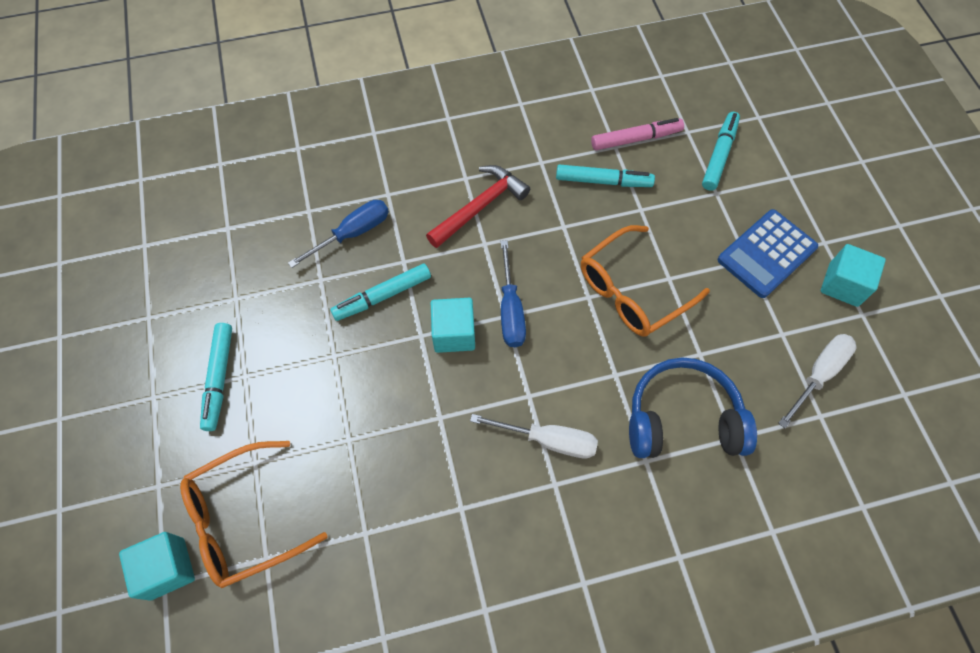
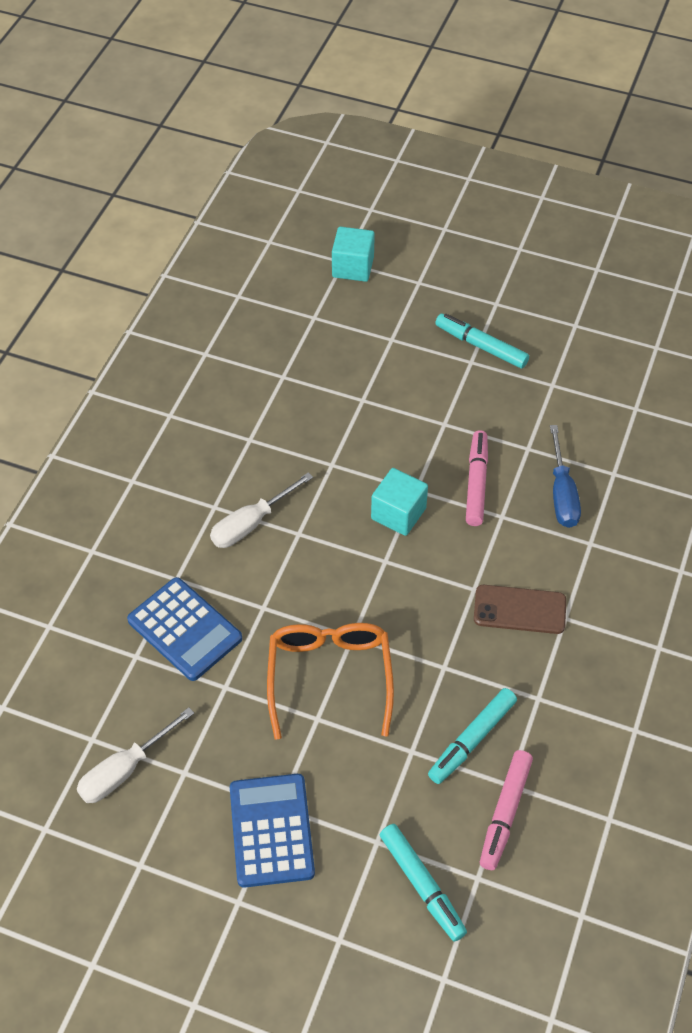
camera: 125 degrees right, 10 degrees down
orange glasses [180,441,328,588] -> none
turquoise marker [330,264,431,321] -> pink marker [466,430,488,526]
red hammer [426,165,530,248] -> brown phone [474,585,566,634]
blue screwdriver [500,240,526,347] -> none
blue headphones [629,357,757,458] -> blue calculator [127,577,242,681]
white screwdriver [778,334,857,428] -> white screwdriver turned 60 degrees clockwise [77,707,194,803]
turquoise cube [821,244,886,307] -> none

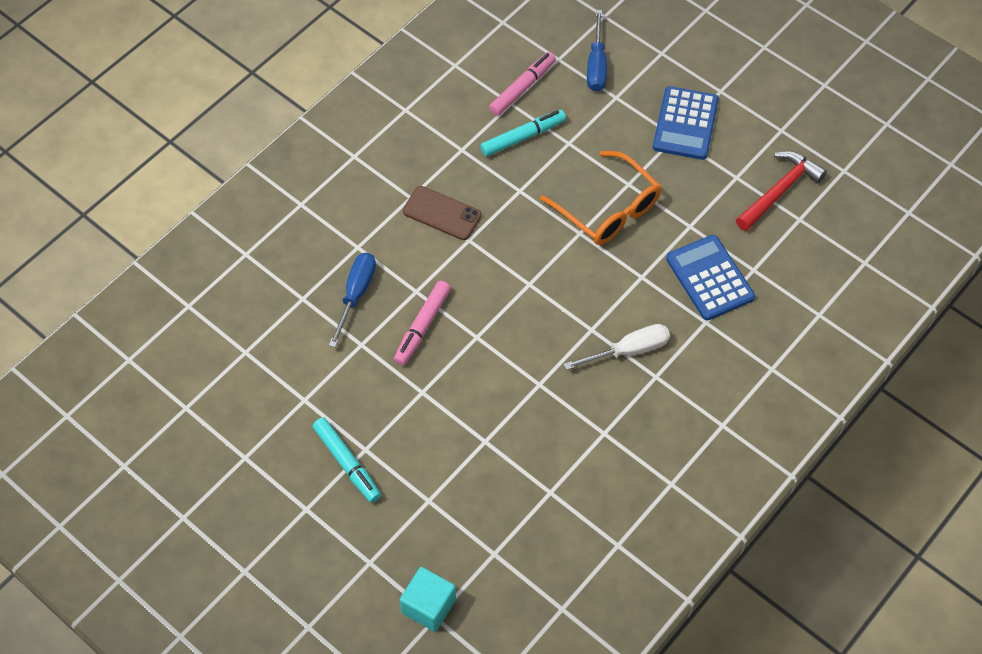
camera: 160 degrees left, 5 degrees up
white screwdriver [77,707,194,803] -> red hammer [736,151,827,231]
orange glasses [267,623,394,740] -> orange glasses turned 60 degrees counterclockwise [540,151,662,245]
turquoise cube [371,468,428,536] -> none
turquoise marker [380,824,467,941] -> blue screwdriver [587,10,607,92]

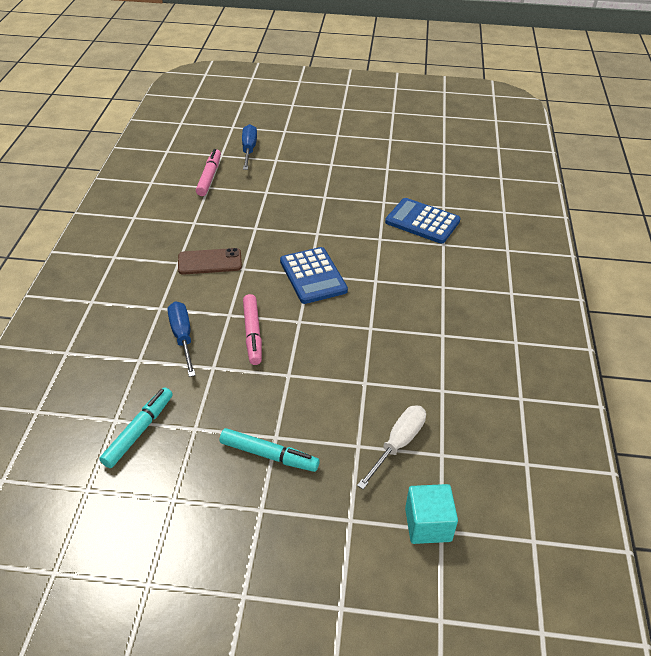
camera: 35 degrees left, 15 degrees down
turquoise marker [480,110,566,157] -> turquoise marker moved to [99,387,173,468]
orange glasses [540,151,662,245] -> none
white screwdriver [564,324,670,370] -> white screwdriver moved to [357,406,426,489]
blue screwdriver [587,10,607,92] -> blue screwdriver turned 150 degrees counterclockwise [242,124,257,170]
blue calculator [653,86,719,160] -> blue calculator moved to [280,247,348,304]
red hammer [736,151,827,231] -> none

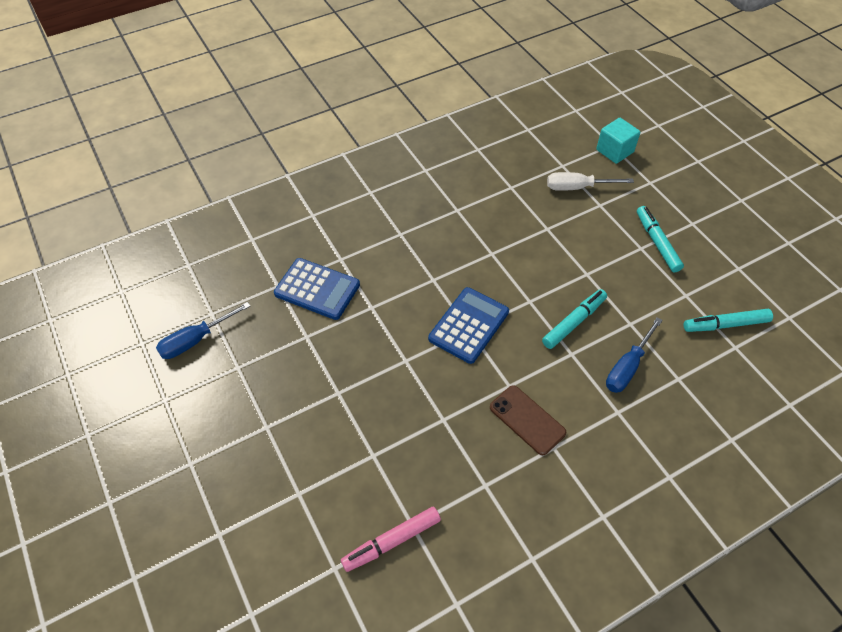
camera: 125 degrees left, 10 degrees up
blue screwdriver [242,124,257,170] -> blue screwdriver moved to [156,302,250,359]
pink marker [243,294,262,365] -> turquoise marker [542,289,607,349]
blue calculator [385,198,460,244] -> blue calculator turned 60 degrees counterclockwise [274,258,360,320]

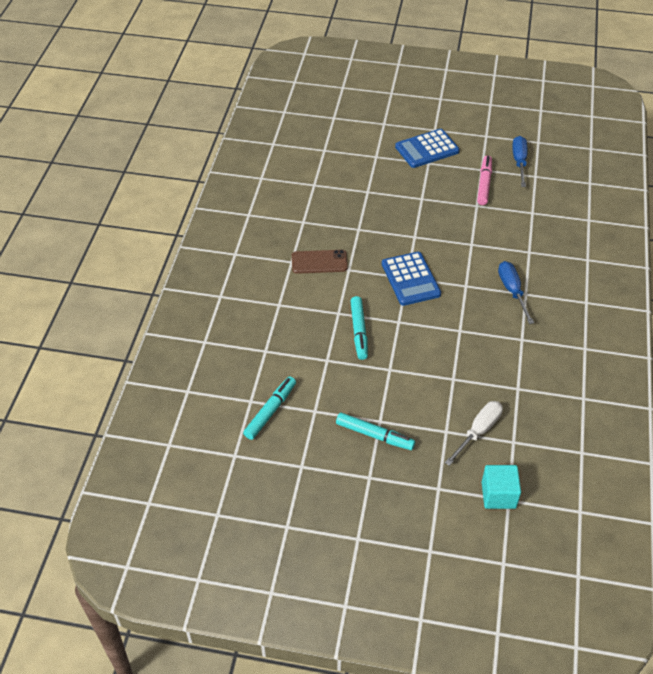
camera: 130 degrees right, 5 degrees down
blue calculator [274,258,360,320] -> blue calculator moved to [395,129,460,168]
pink marker [341,507,441,572] -> pink marker moved to [477,156,492,205]
blue screwdriver [606,317,663,393] -> blue screwdriver moved to [498,261,534,324]

